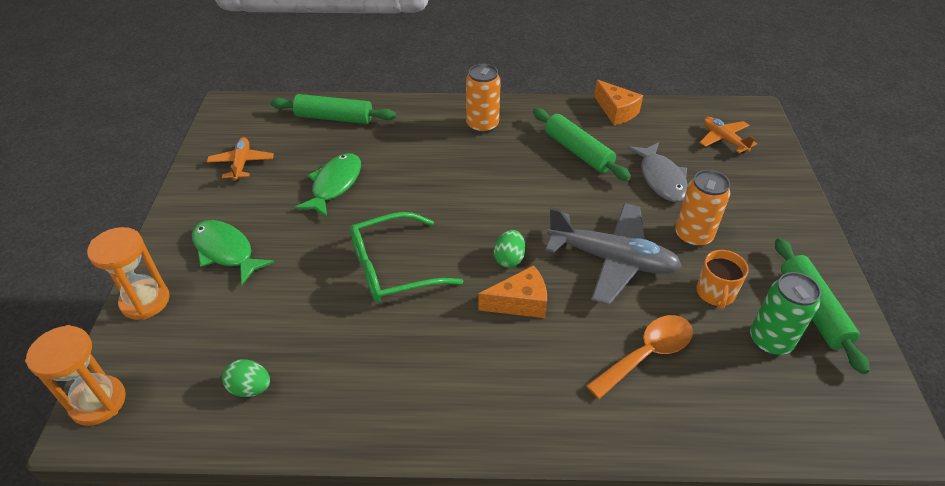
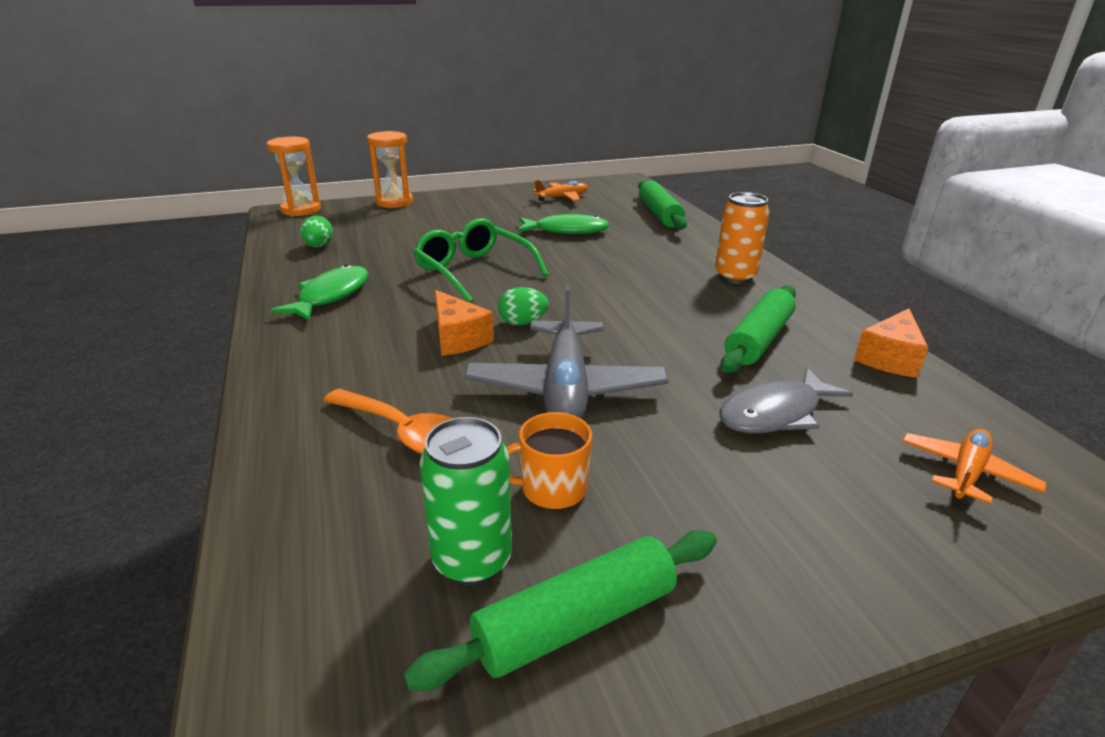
camera: 70 degrees right, 15 degrees down
green fish [192,220,275,285] -> green fish moved to [270,265,369,321]
orange can [675,170,730,247] -> none

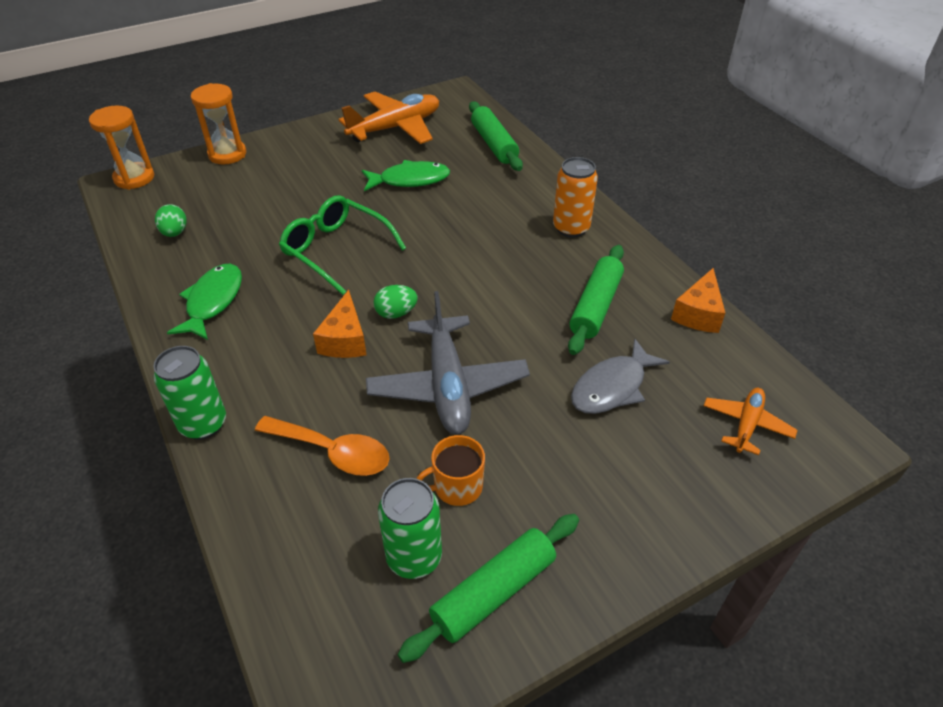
camera: 10 degrees left, 15 degrees up
orange cheese [435,290,494,356] -> orange cheese turned 45 degrees clockwise [313,290,366,358]
orange plane [533,180,588,201] -> orange plane [339,92,439,144], size x1.86
none -> green can [153,346,226,440]

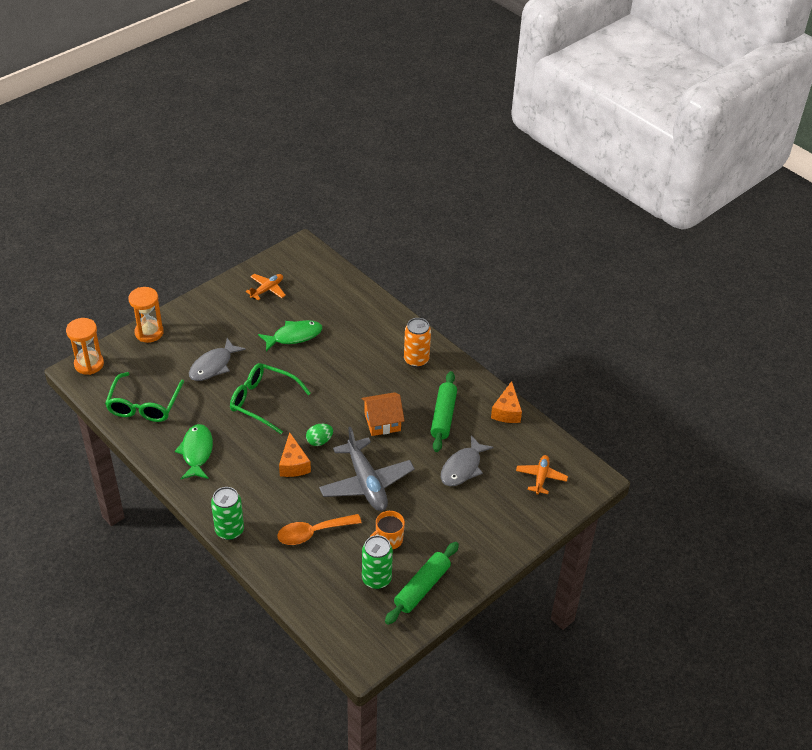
camera: 15 degrees left, 0 degrees up
green egg [155,204,187,237] -> green glasses [105,372,184,422]
orange spoon [255,416,390,476] -> orange spoon turned 150 degrees clockwise [277,514,362,545]
orange plane [339,92,439,144] -> orange plane [246,274,286,300], size x0.54
green rolling pin [469,101,523,171] -> none
none -> grey fish [189,338,246,381]
none -> orange house [362,392,404,436]

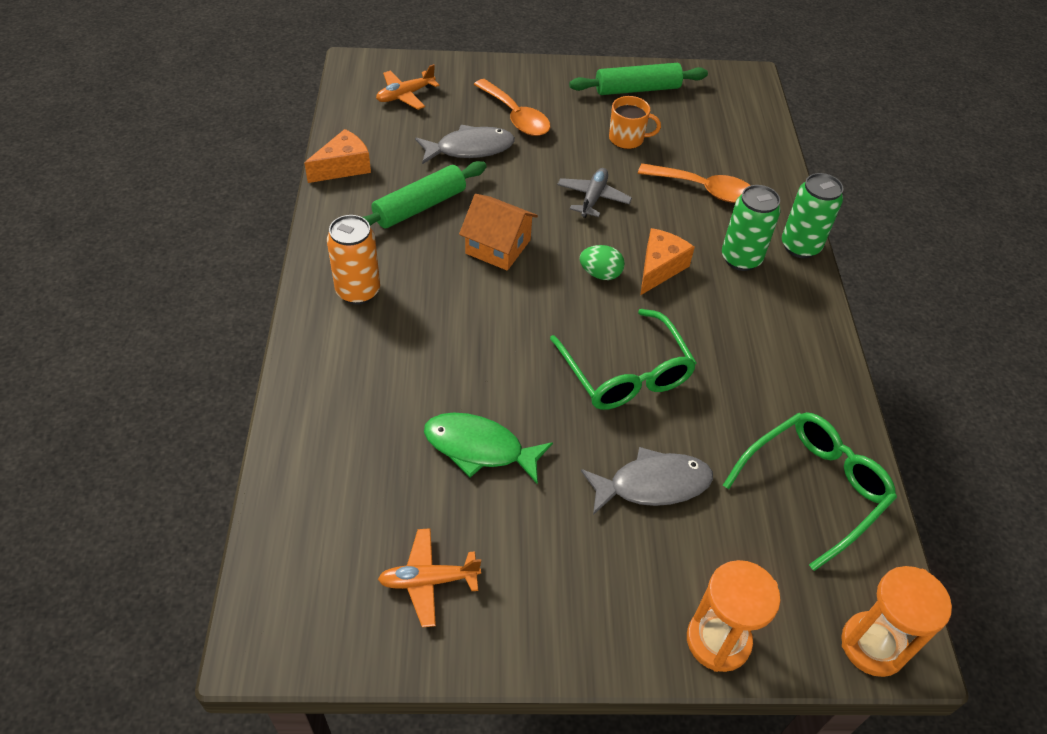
camera: 140 degrees left, 5 degrees up
green fish [175,424,213,479] -> none
grey plane [319,427,415,511] -> grey plane [557,168,632,218], size x0.54
green can [362,535,393,589] -> green can moved to [722,185,781,271]
none -> orange spoon [474,79,550,136]

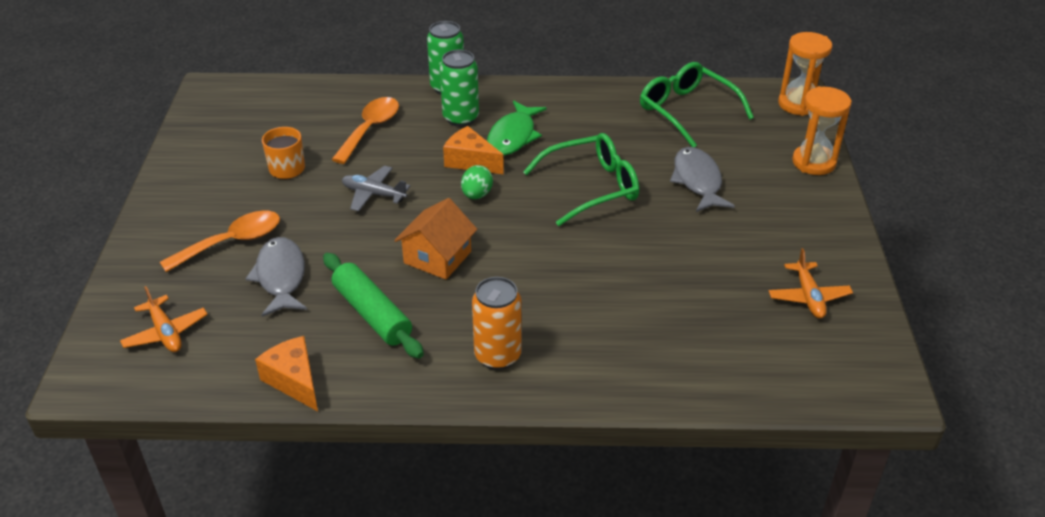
camera: 85 degrees left, 10 degrees down
green fish [424,412,553,484] -> green fish moved to [487,101,546,156]
green rolling pin [569,63,708,95] -> none

